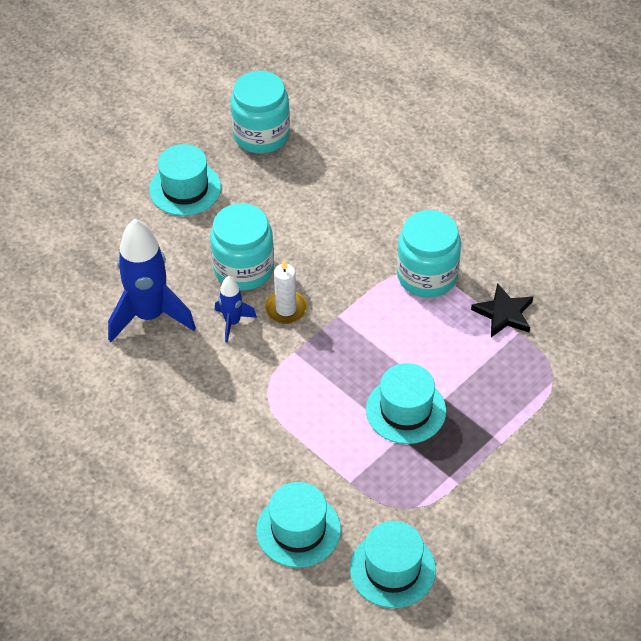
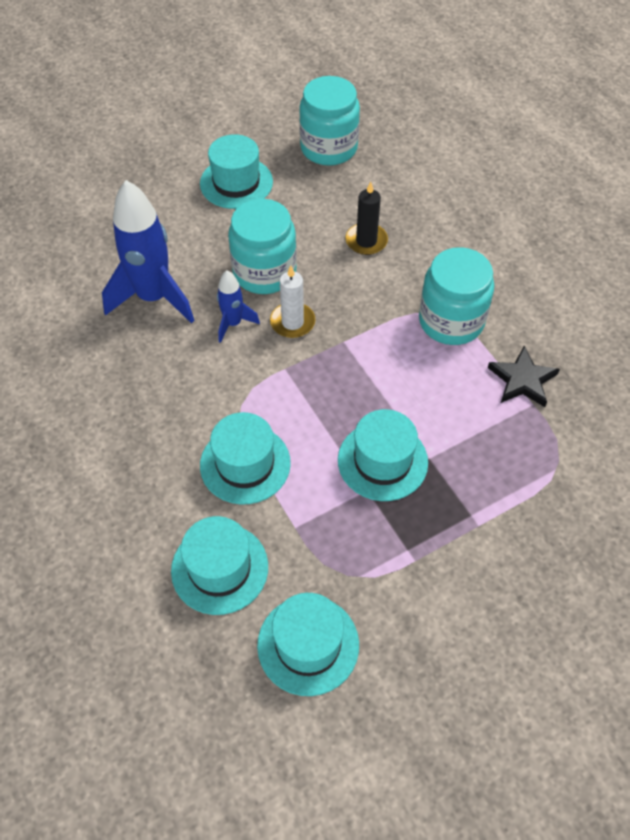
camera: 15 degrees right, 5 degrees up
none -> turquoise hat [200,412,291,505]
none -> black candle [345,181,388,255]

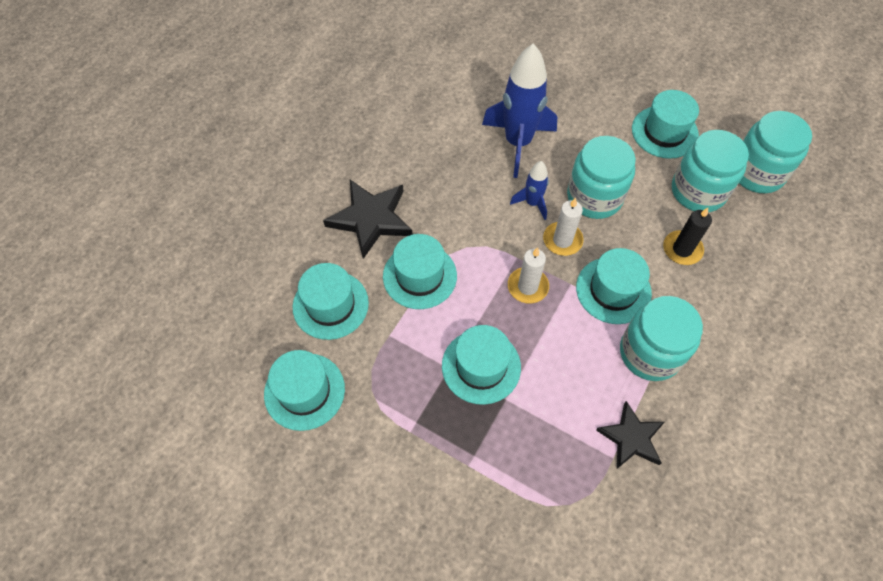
camera: 60 degrees right, 5 degrees up
none -> black star [323,180,413,259]
none -> white candle [508,247,549,304]
none -> turquoise hat [576,248,652,324]
none -> turquoise jar [672,130,749,212]

